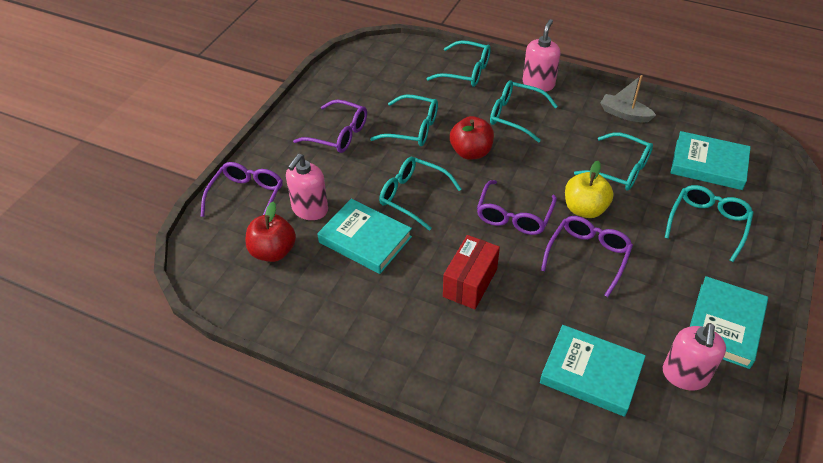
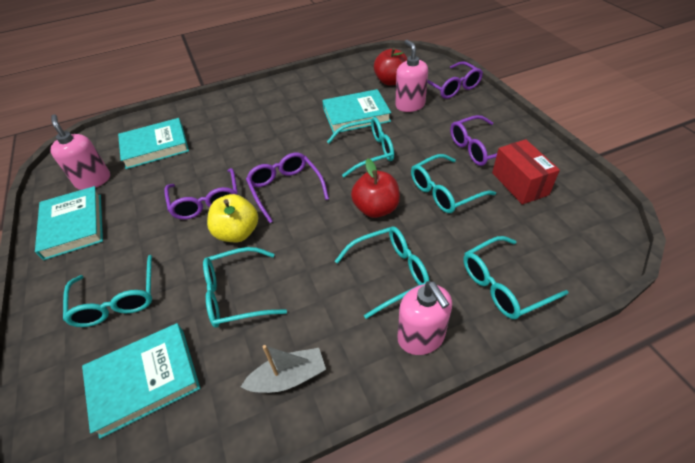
camera: 135 degrees right, 0 degrees up
red box [443,235,500,309] -> red box moved to [492,139,560,205]

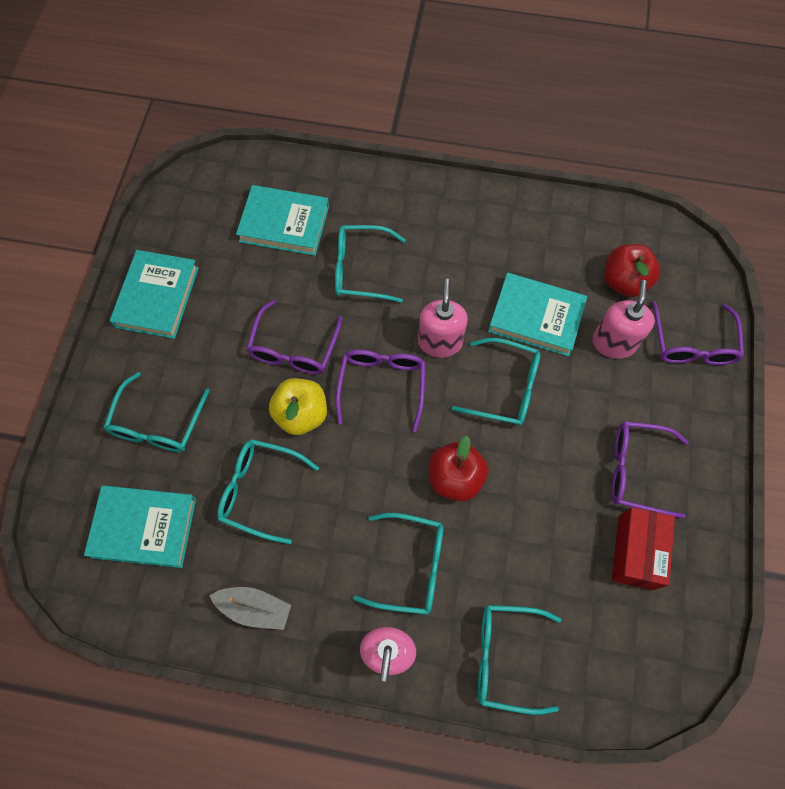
camera: 30 degrees right, 20 degrees up
pink soap dispenser [51,114,110,190] -> pink soap dispenser moved to [418,279,468,358]
turquoise glasses [411,154,496,213] -> turquoise glasses moved to [335,225,406,303]

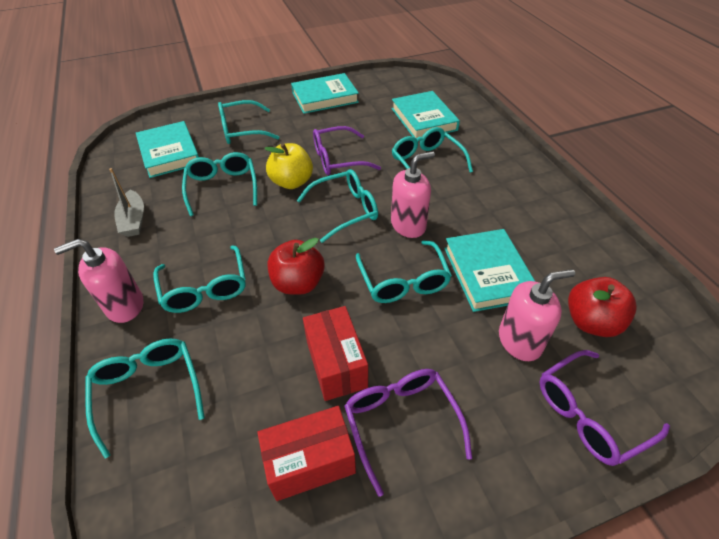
camera: 60 degrees right, 20 degrees down
purple glasses [336,349,425,432] -> turquoise glasses [297,169,378,243]
none -> red box [303,306,368,401]

